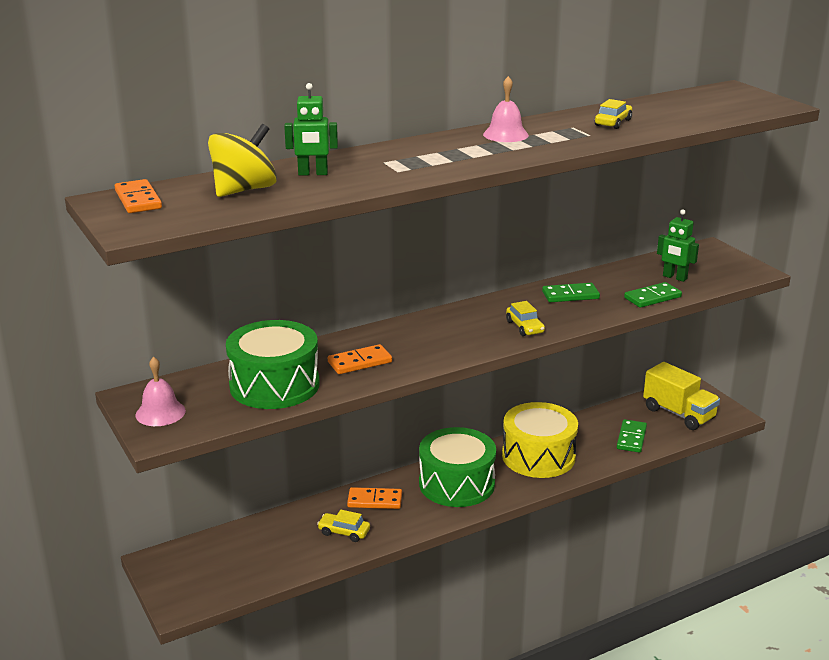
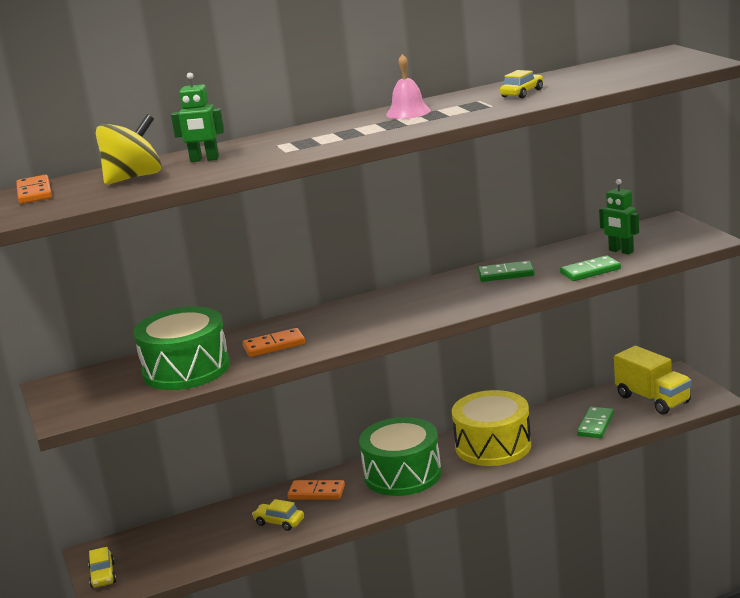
camera: 10 degrees right, 5 degrees down
pink bell [135,357,186,426] -> none
yellow car [506,301,545,336] -> yellow car moved to [88,547,116,588]

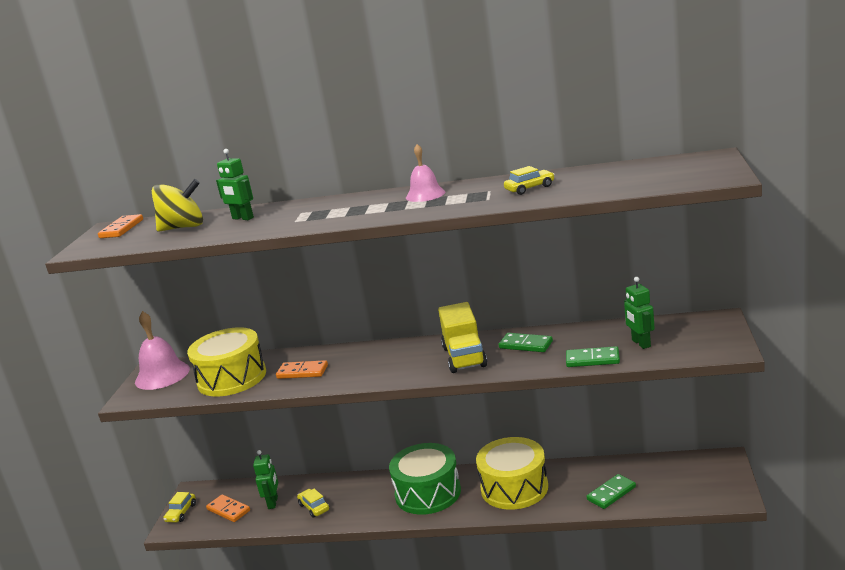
camera: 30 degrees right, 0 degrees up
green drum [133,306,230,390] -> yellow drum [187,327,266,397]
orange domino [287,480,345,500] -> orange domino moved to [206,494,250,522]
yellow truck [614,346,692,415] -> yellow truck moved to [438,302,487,373]
none -> pink bell [135,311,190,390]
none -> green robot [253,450,278,509]

